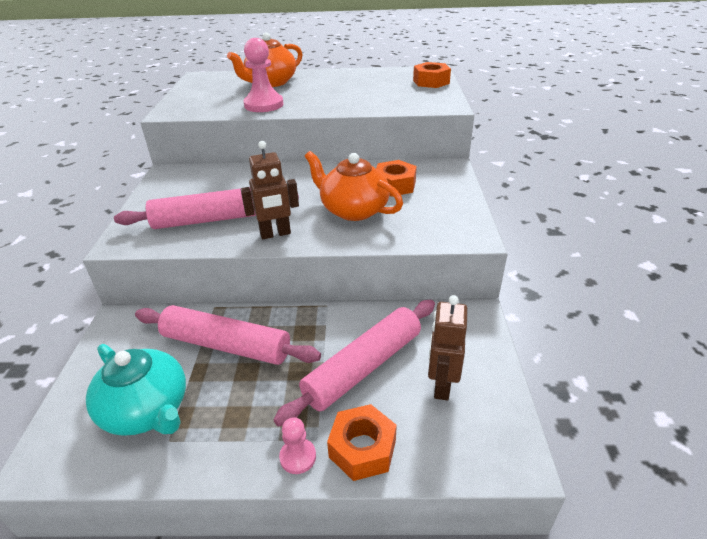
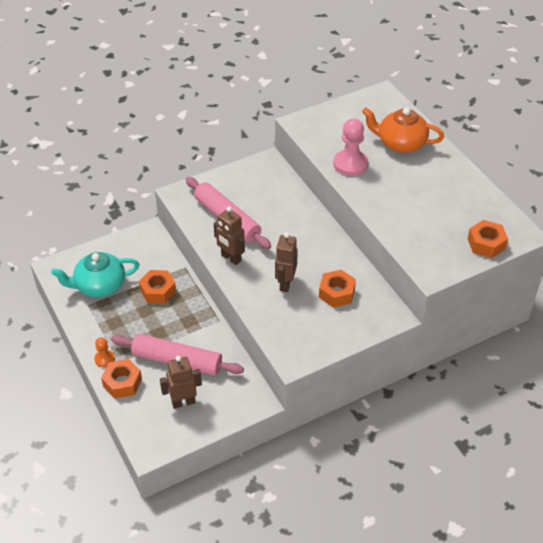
camera: 60 degrees right, 10 degrees up
turquoise teapot [86,344,186,436] -> turquoise teapot turned 60 degrees clockwise [51,252,140,297]
pink rolling pin [135,305,321,365] -> orange nut [139,270,176,303]
pink pawn [279,417,316,474] -> orange pawn [94,337,115,367]
orange teapot [305,151,403,221] -> brown robot [275,233,298,292]

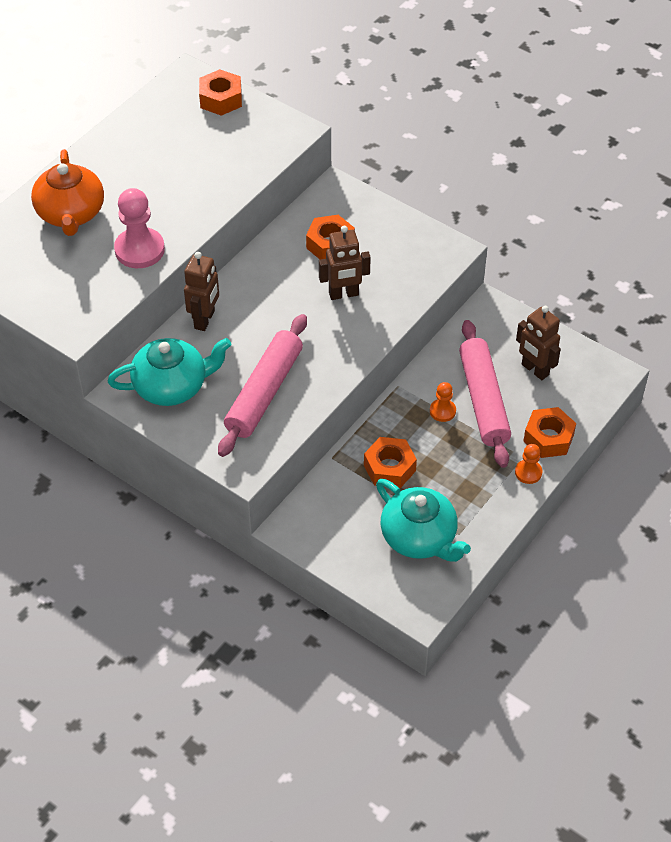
camera: 115 degrees left, 5 degrees up
brown robot [214,207,245,265] -> brown robot moved to [184,252,219,331]
none -> turquoise teapot [108,338,232,406]
none -> orange pawn [430,382,456,422]

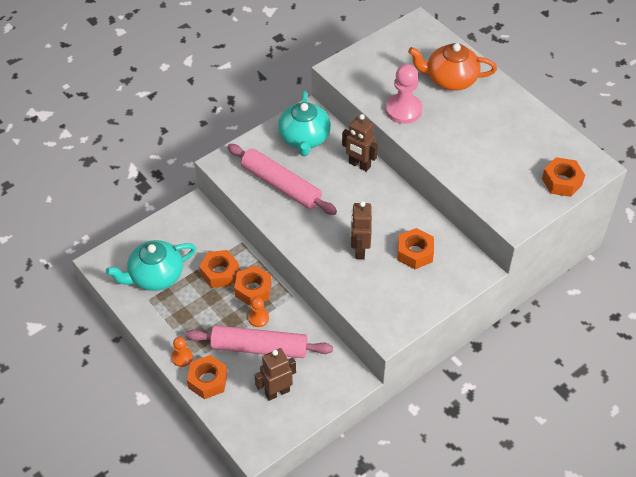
camera: 105 degrees right, 0 degrees up
none -> orange nut [234,265,272,306]

